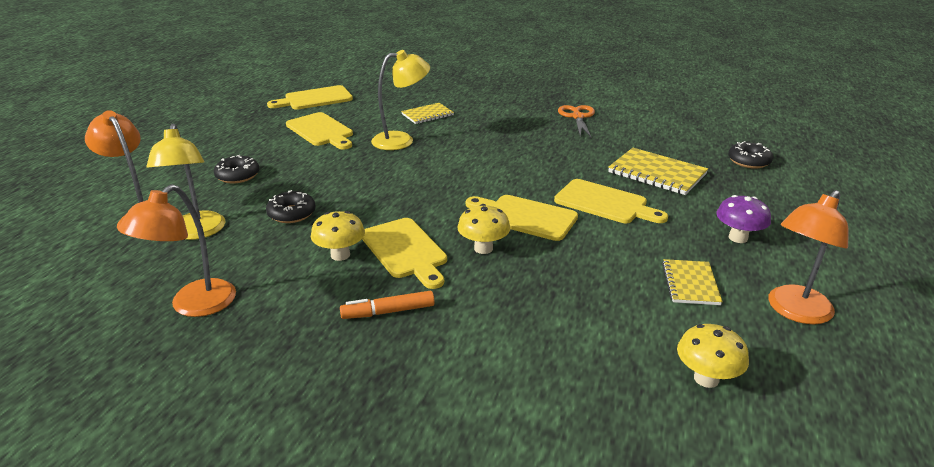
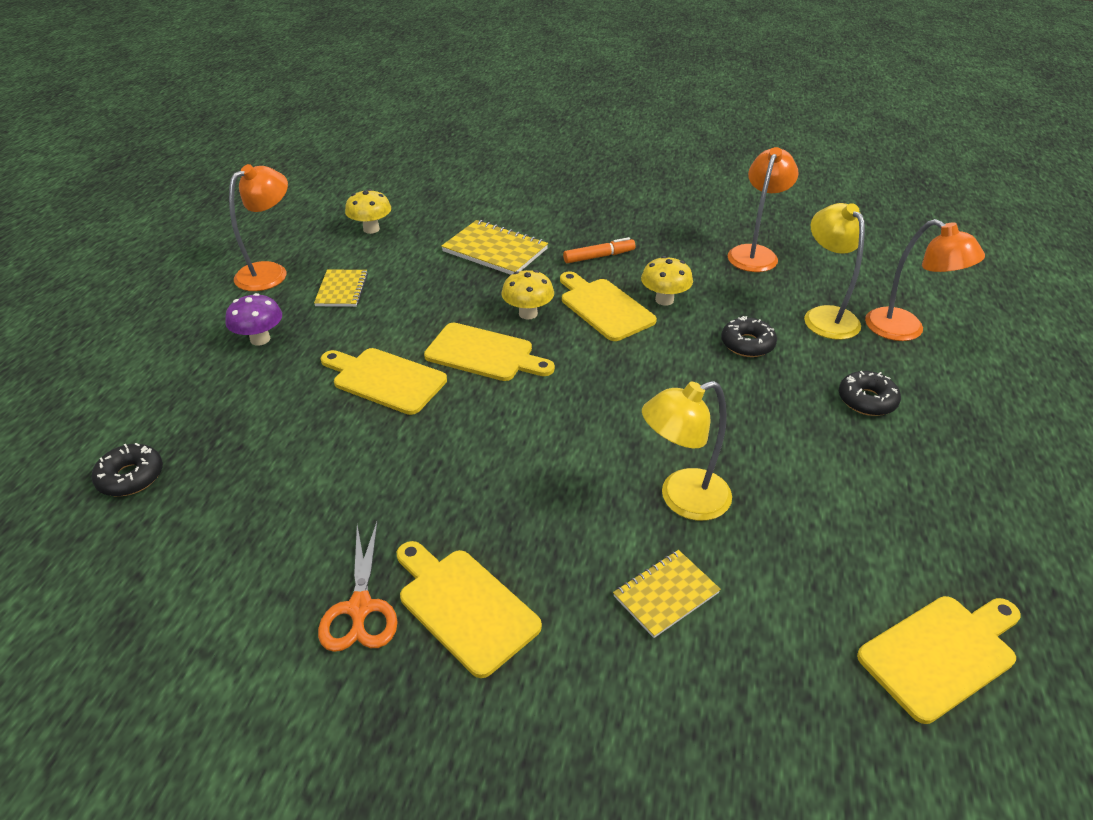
camera: 175 degrees right, 10 degrees up
yellow cutting board [286,112,353,150] -> yellow cutting board moved to [397,541,542,678]
yellow notebook [608,148,708,195] -> yellow notebook moved to [441,220,548,275]

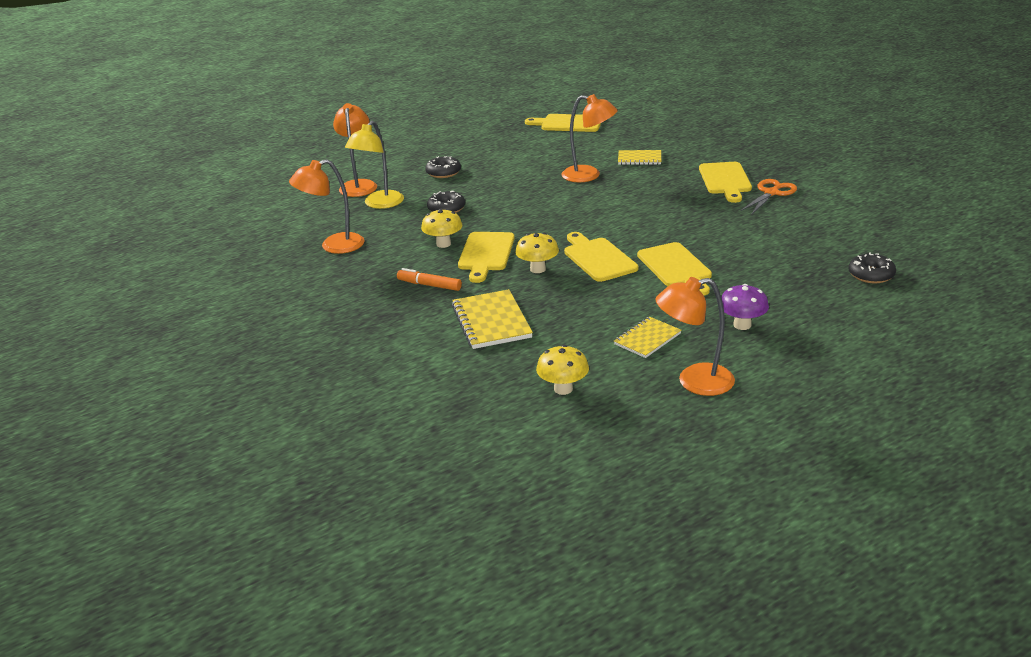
camera: 135 degrees left, 10 degrees down
yellow lamp [642,381,732,521] -> orange lamp [562,94,618,182]

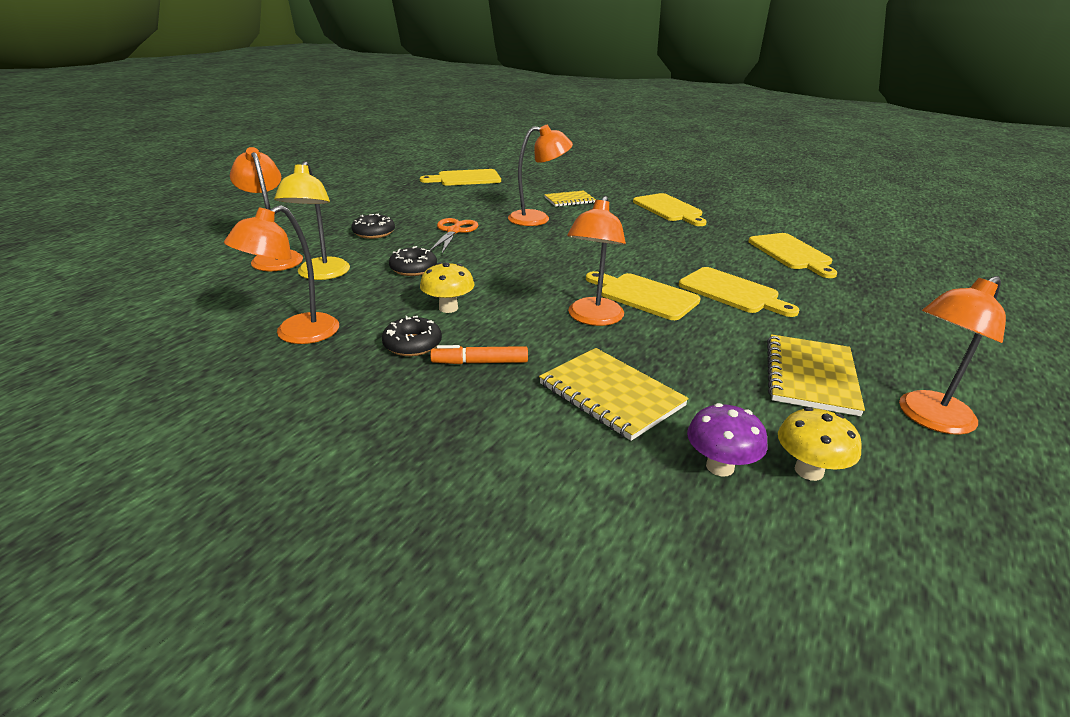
camera: 30 degrees left, 0 degrees up
yellow cutting board [458,232,515,283] -> yellow cutting board moved to [748,233,837,278]
yellow mushroom [515,233,559,273] -> orange lamp [567,196,626,326]
yellow notebook [614,317,681,358] -> yellow notebook [767,334,865,416], size x1.57
purple mushroom [721,284,769,330] -> purple mushroom moved to [687,403,767,476]
orange scissors [741,179,797,215] -> orange scissors moved to [430,218,478,253]
black donut [849,252,896,283] -> black donut moved to [382,316,442,356]

